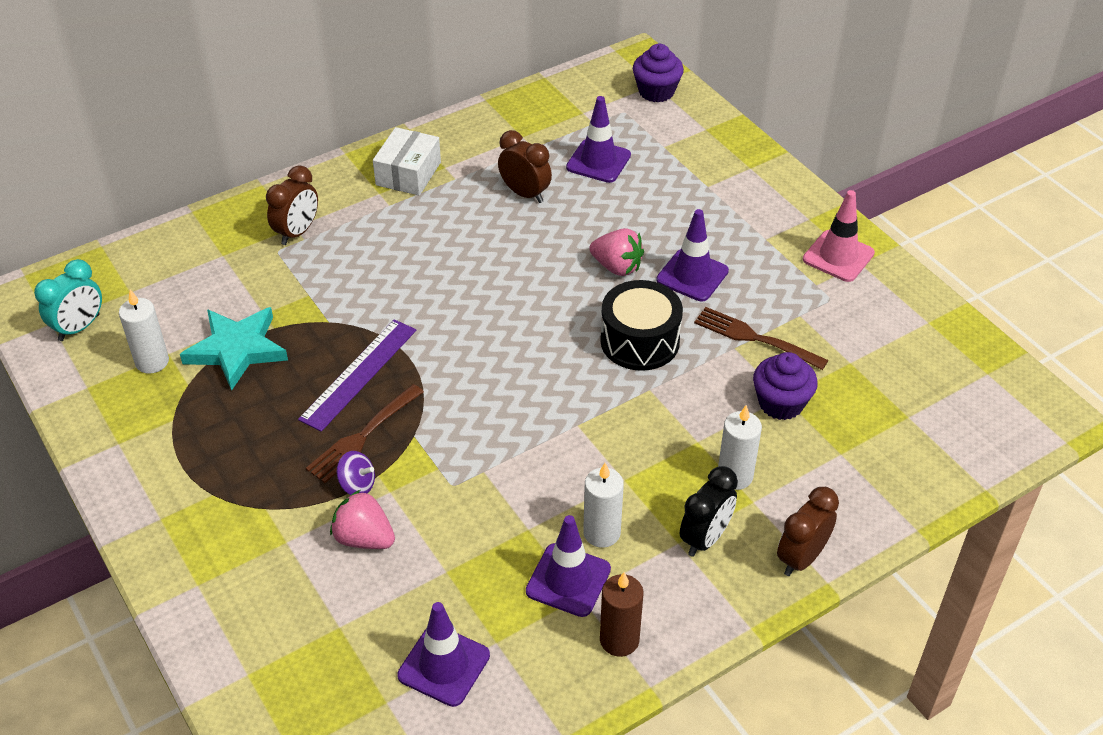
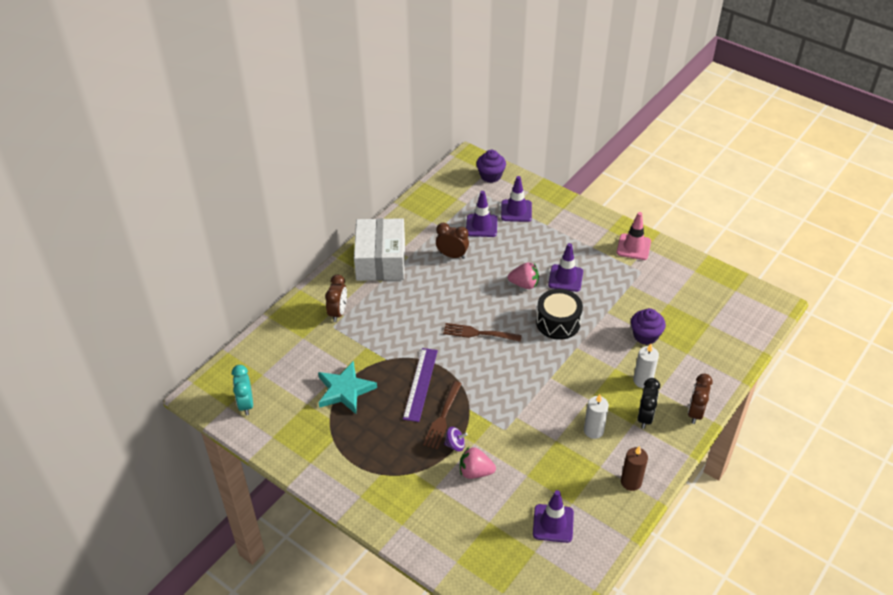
camera: 20 degrees left, 0 degrees up
turquoise clock [34,259,102,341] -> turquoise clock turned 150 degrees clockwise [232,365,253,415]
white candle [119,290,169,374] -> none
white box [373,127,441,196] -> white box [354,218,405,281], size x1.67
purple traffic cone [526,515,611,617] -> purple traffic cone moved to [501,176,532,222]
brown fork [694,307,828,370] -> brown fork moved to [443,323,522,342]

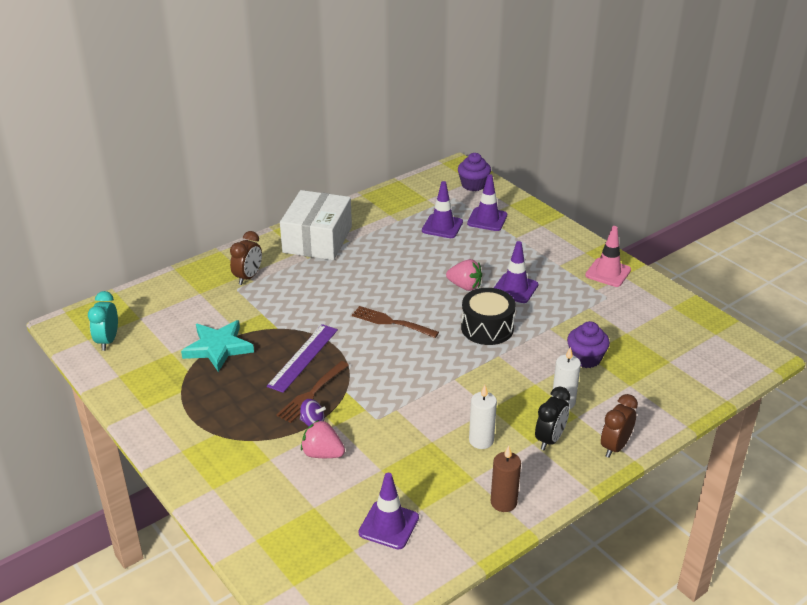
camera: 15 degrees right, 10 degrees down
brown clock [436,223,469,259] -> none

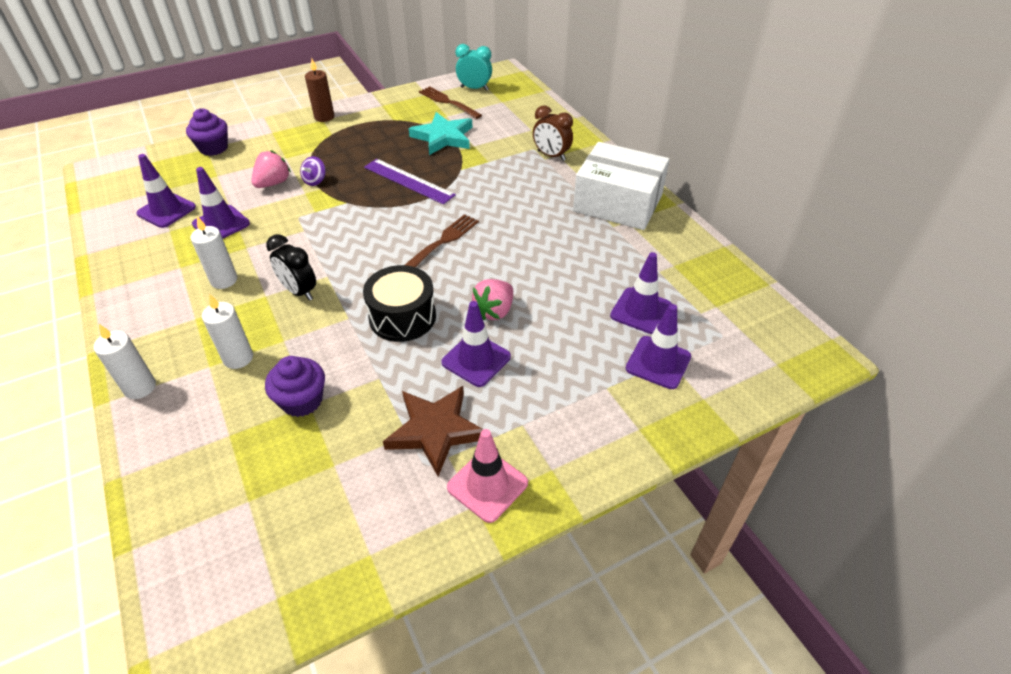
camera: 100 degrees right, 10 degrees up
brown fork [276,361,349,423] -> brown fork moved to [419,86,482,119]
purple cupcake [458,153,491,191] -> purple cupcake moved to [186,108,228,156]
brown candle [491,446,521,512] -> brown candle moved to [305,59,334,122]
black clock [535,386,570,450] -> black clock moved to [266,234,316,301]
brown clock [601,394,638,458] -> white candle [94,324,156,399]
none -> purple traffic cone [192,167,250,238]
none -> brown star [383,386,483,477]

